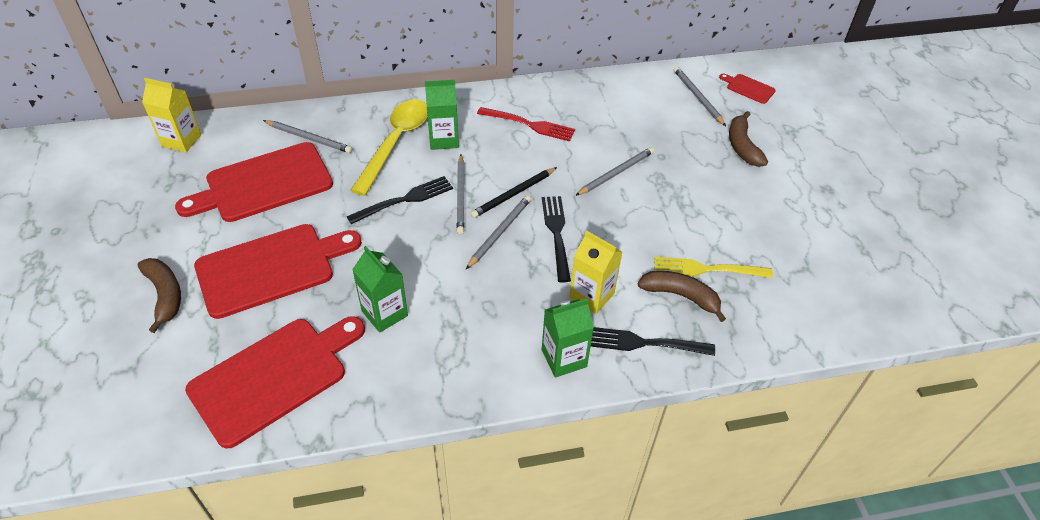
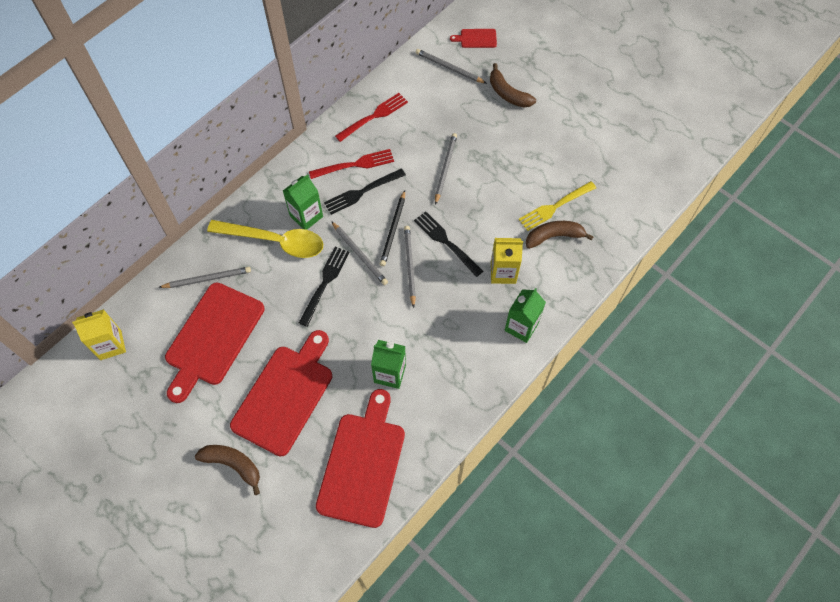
camera: 35 degrees left, 15 degrees up
yellow spoon [350,99,428,196] -> yellow spoon turned 120 degrees clockwise [207,220,323,258]
black fork [591,327,715,356] -> black fork moved to [324,169,406,215]
none -> red fork [335,93,408,142]

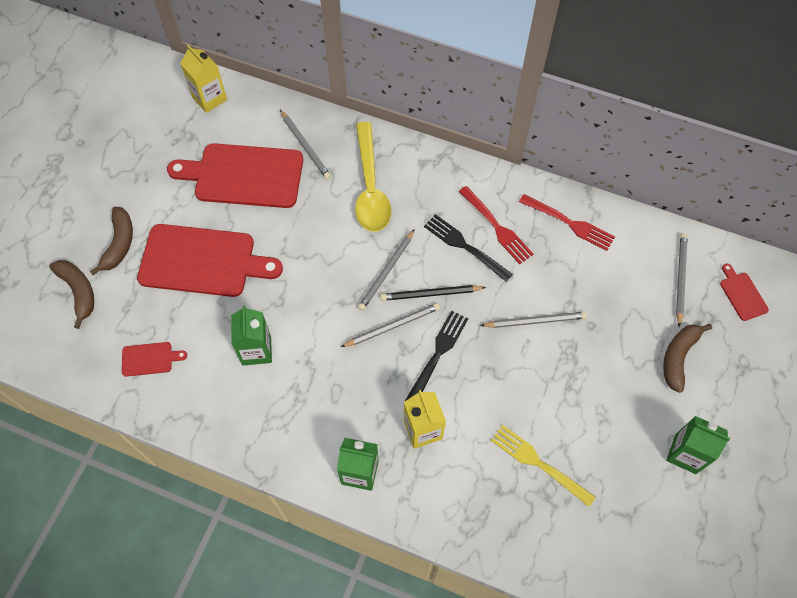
camera: 70 degrees right, 0 degrees up
green carton [283,174,323,230] -> green carton moved to [666,416,730,474]
black fork [299,247,350,327] -> none
red cutting board [316,389,405,528] -> red cutting board [122,342,187,377], size x0.43
brown banana [526,221,593,249] -> brown banana moved to [49,260,94,329]

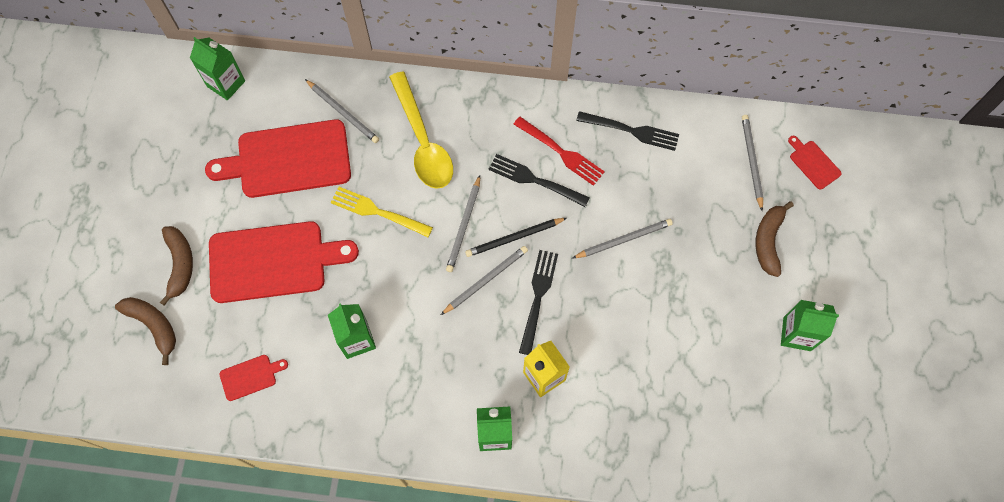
camera: 15 degrees left, 5 degrees up
yellow carton [180,45,227,113] -> green carton [190,37,245,101]
yellow fork [491,425,596,507] -> yellow fork moved to [330,187,433,237]
red fork [519,194,615,251] -> black fork [576,111,679,151]

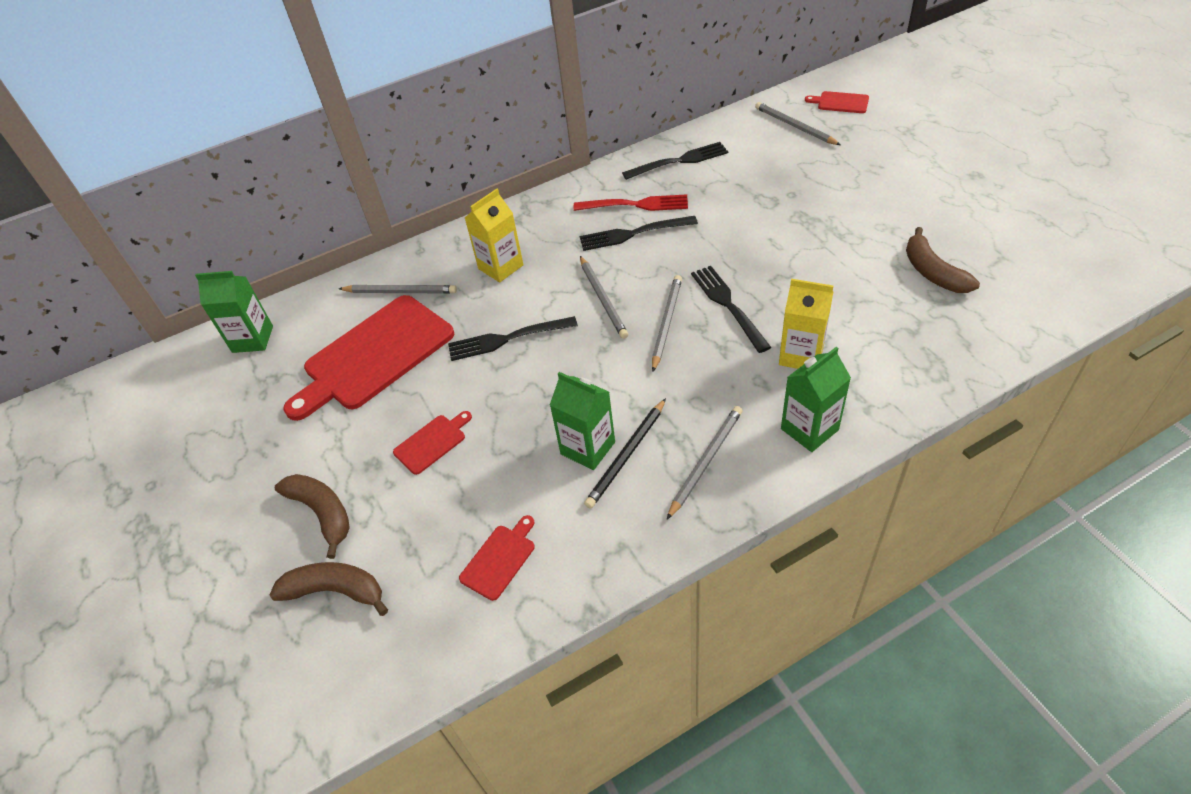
camera: 30 degrees left, 20 degrees down
red cutting board [209,221,359,303] -> red cutting board [393,411,472,475], size x0.43
yellow fork [330,187,433,237] -> black fork [448,316,578,361]
yellow spoon [389,71,453,189] -> yellow carton [465,189,523,282]
black pencil [465,218,567,257] -> black pencil moved to [584,398,666,508]
grey pencil [573,219,673,258] -> grey pencil moved to [667,406,743,519]
brown banana [756,201,794,277] -> brown banana moved to [906,227,980,293]
green carton [781,300,839,351] -> none

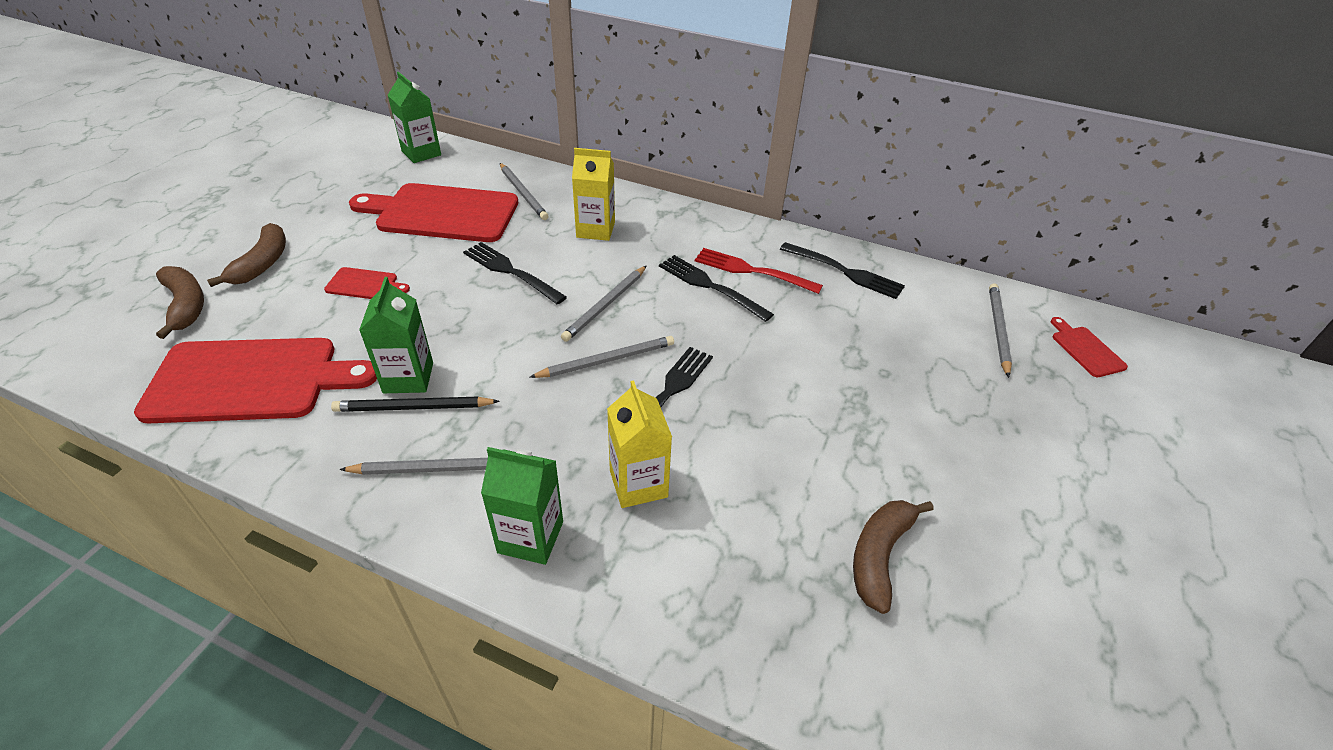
camera: 45 degrees right, 5 degrees down
red cutting board [459,515,535,601] -> red cutting board [134,338,377,423], size x2.30
red fork [574,194,688,211] -> red fork turned 150 degrees clockwise [695,248,823,294]

